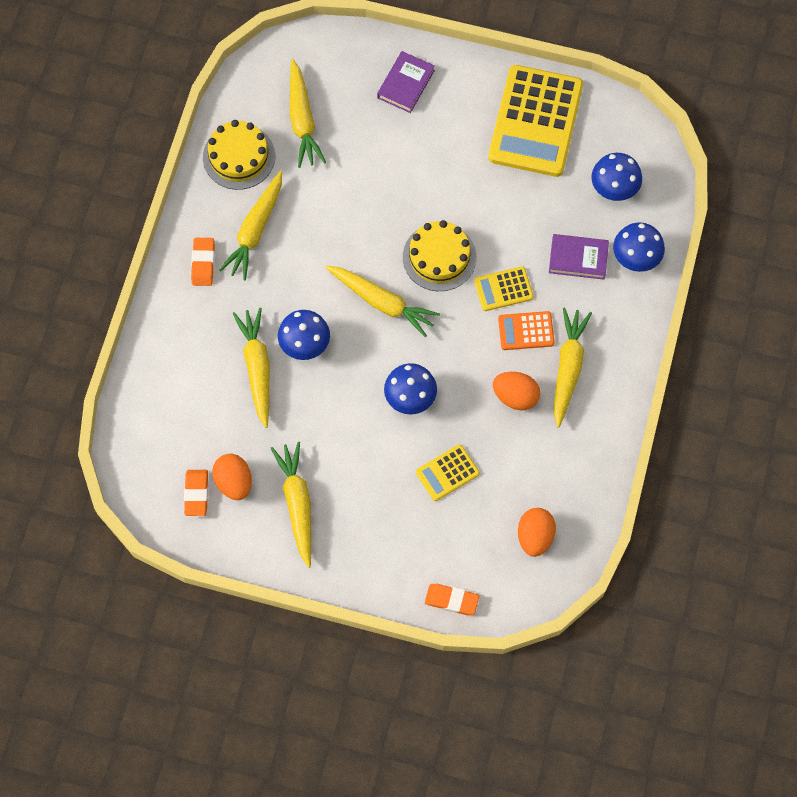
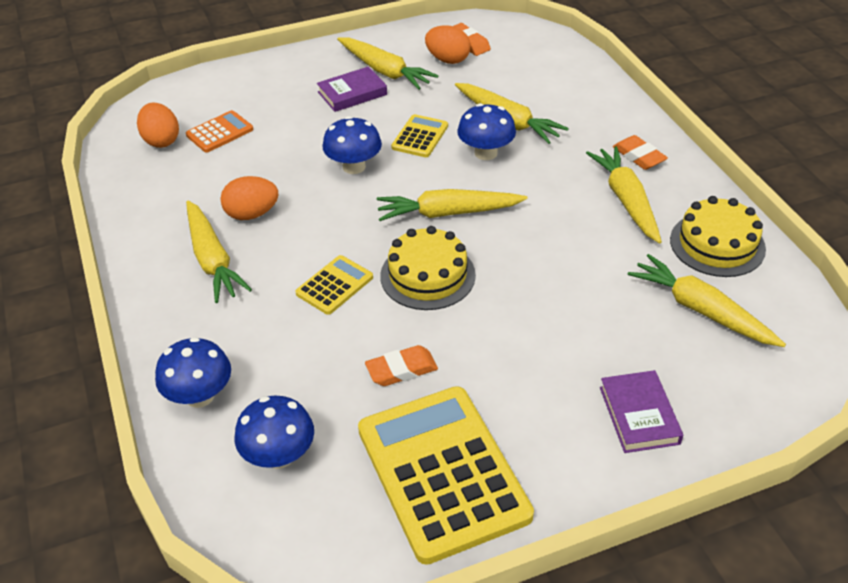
camera: 145 degrees right, 25 degrees down
yellow calculator [416,444,480,501] -> yellow calculator moved to [391,114,448,157]
orange eraser [425,584,479,615] -> orange eraser moved to [365,345,438,386]
orange calculator [498,311,554,350] -> orange calculator moved to [186,110,253,153]
purple book [549,234,609,280] -> purple book moved to [317,66,387,112]

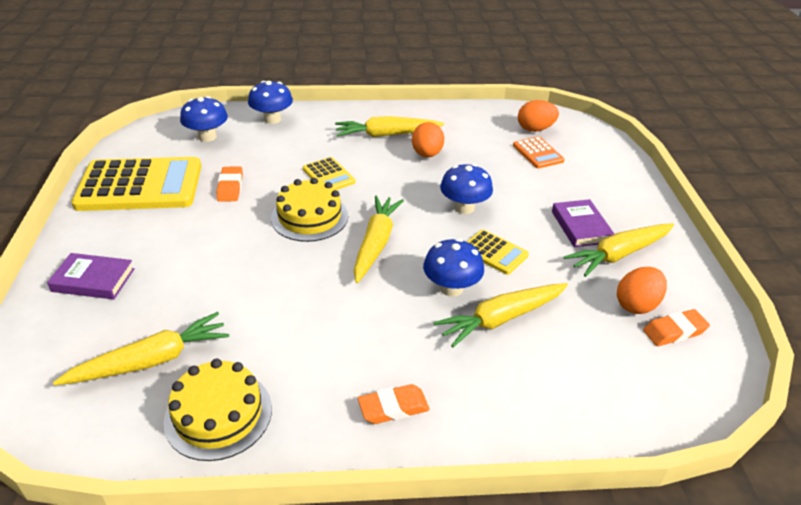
camera: 105 degrees right, 5 degrees down
yellow carrot [586,146,662,244] -> none

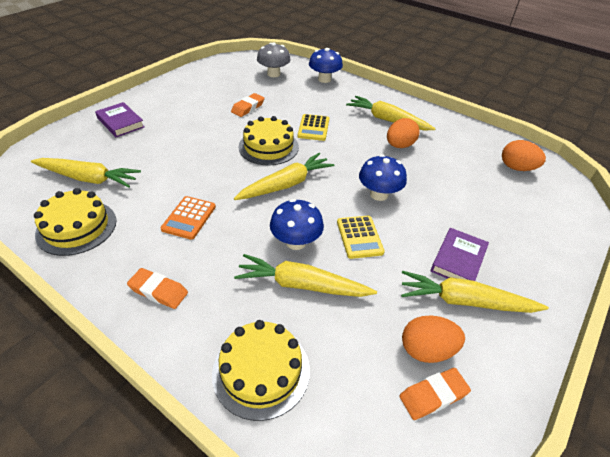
camera: 40 degrees right, 5 degrees up
yellow calculator [71,157,201,211] -> none
blue mushroom [180,96,228,142] -> grey mushroom [257,42,291,77]
orange calculator [513,136,565,168] -> orange calculator moved to [160,196,216,240]
orange eraser [643,309,710,346] -> orange eraser turned 45 degrees counterclockwise [400,368,471,420]
none -> yellow cake [212,320,310,421]

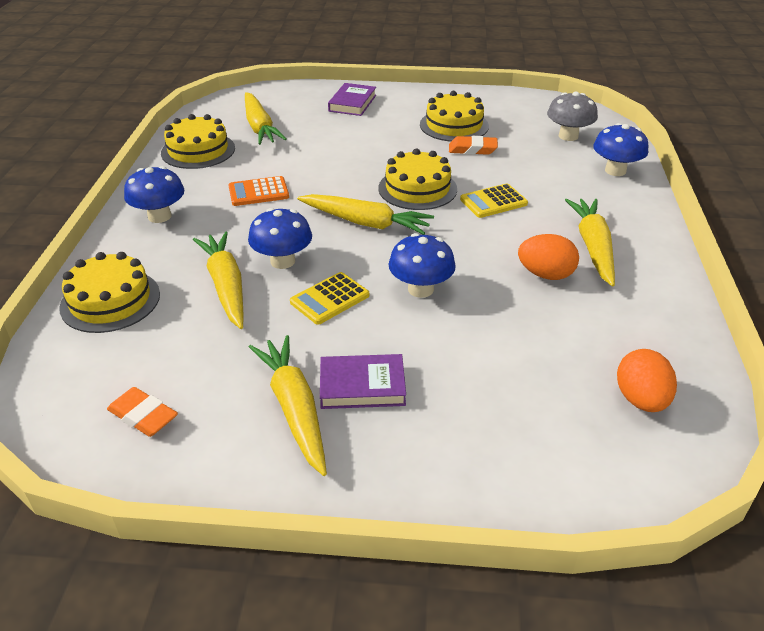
camera: 60 degrees right, 5 degrees down
orange eraser [127,268,188,309] -> blue mushroom [124,166,184,223]
orange egg [402,316,465,363] -> none
none -> yellow cake [420,91,489,142]

